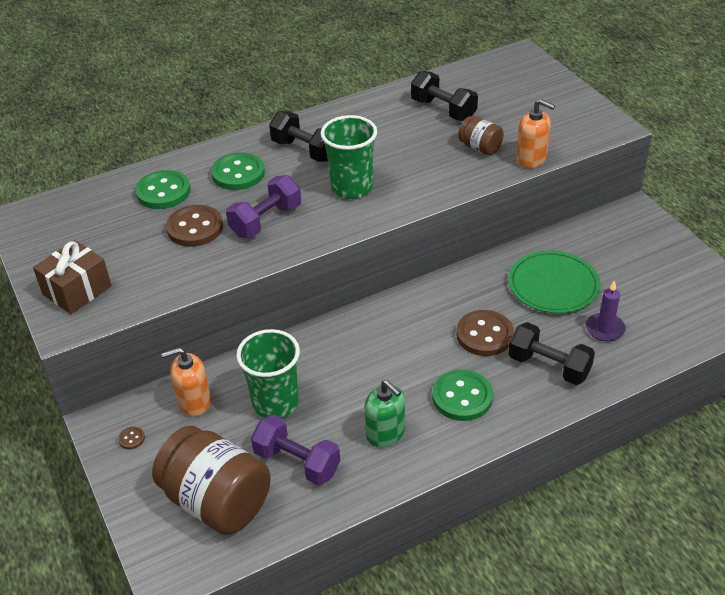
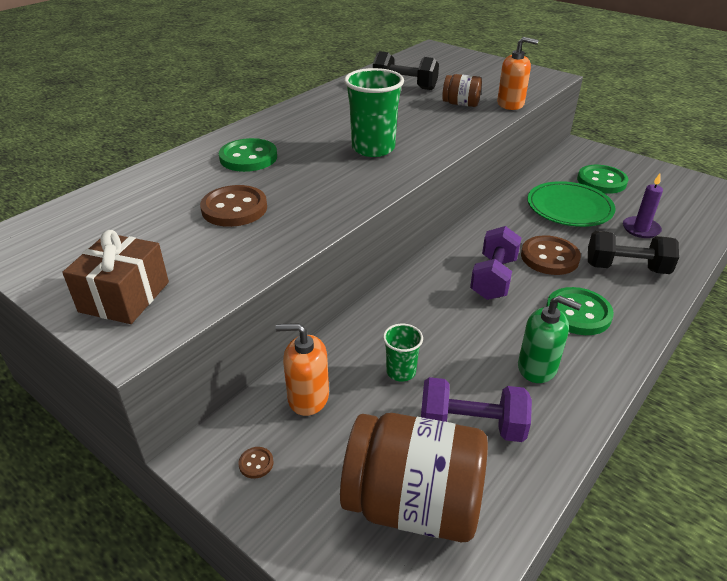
camera: 25 degrees left, 5 degrees down
green button [135,170,191,209] -> green button moved to [577,165,628,194]
orange soap dispenser [161,347,211,416] -> orange soap dispenser turned 45 degrees clockwise [276,323,329,416]
purple dumbbell [226,175,301,238] -> purple dumbbell moved to [470,226,521,300]
green cup [236,329,300,418] -> green cup [383,324,423,381], size x0.54
black dumbbell [269,111,328,162] -> none

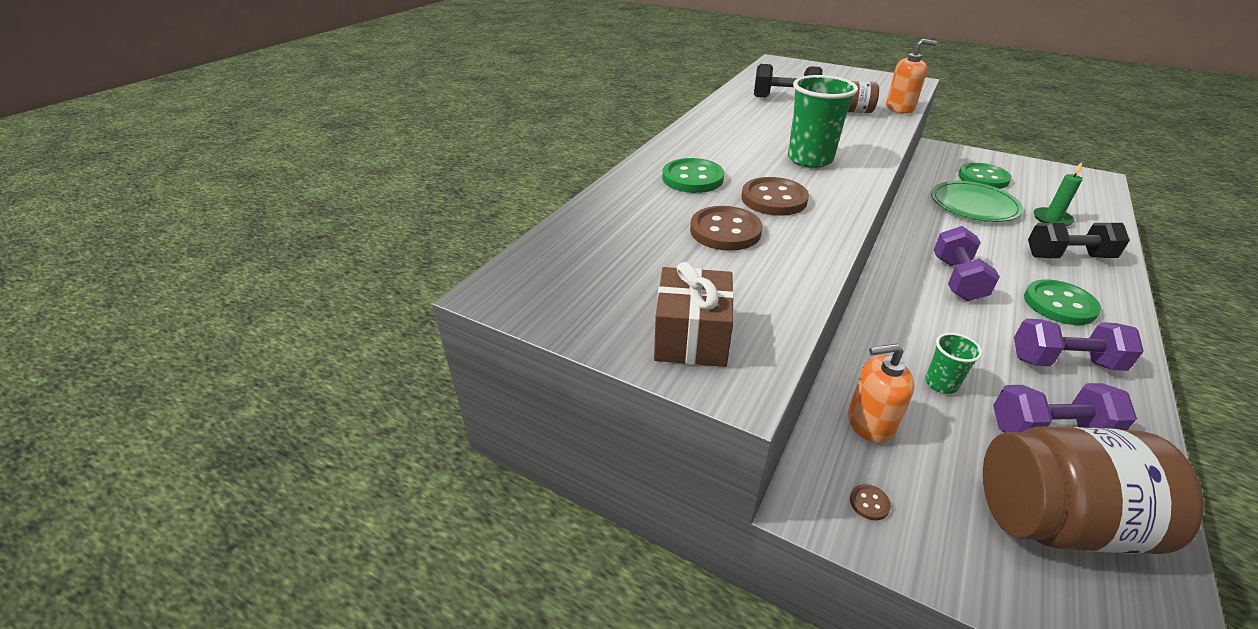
camera: 10 degrees left, 0 degrees up
green soap dispenser [518,295,582,383] -> purple dumbbell [1014,319,1144,371]
brown button [521,235,581,275] -> brown button moved to [741,177,809,216]
purple candle [623,174,663,238] -> green candle [1034,162,1082,226]

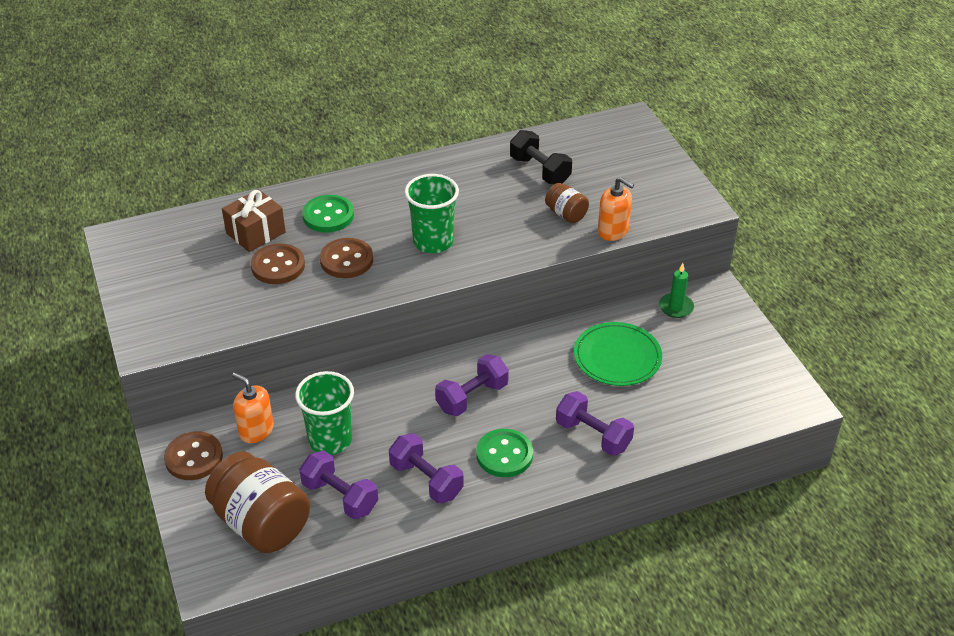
camera: 40 degrees right, 5 degrees up
brown gift [654,262,734,367] -> brown gift moved to [222,189,286,252]
brown button [850,484,891,520] -> brown button [164,431,223,480], size x2.38
green cup [925,333,982,394] -> green cup [295,371,354,455], size x1.85
green button [958,163,1012,189] -> none
black dumbbell [1028,223,1130,258] -> purple dumbbell [556,391,634,456]
green candle [1034,162,1082,226] -> green candle moved to [659,263,694,318]

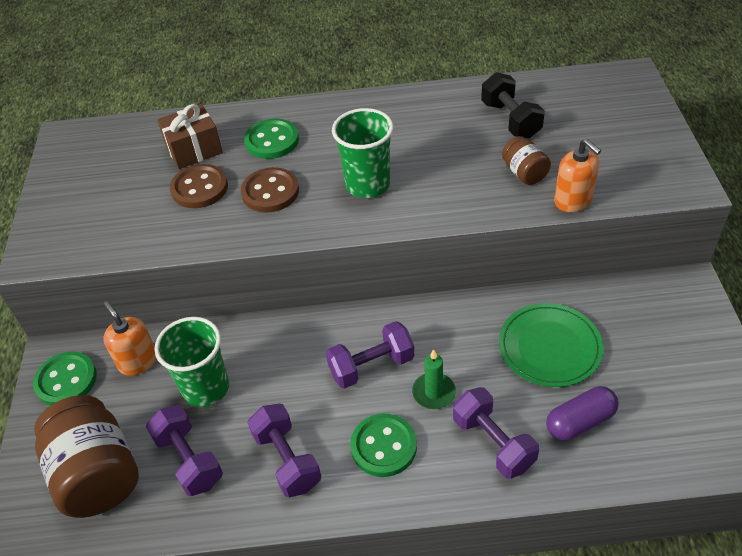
camera: 20 degrees right, 5 degrees up
brown button [164,431,223,480] -> green button [33,351,97,406]
green candle [659,263,694,318] -> green candle moved to [412,349,456,409]
none -> purple capsule [546,386,619,441]

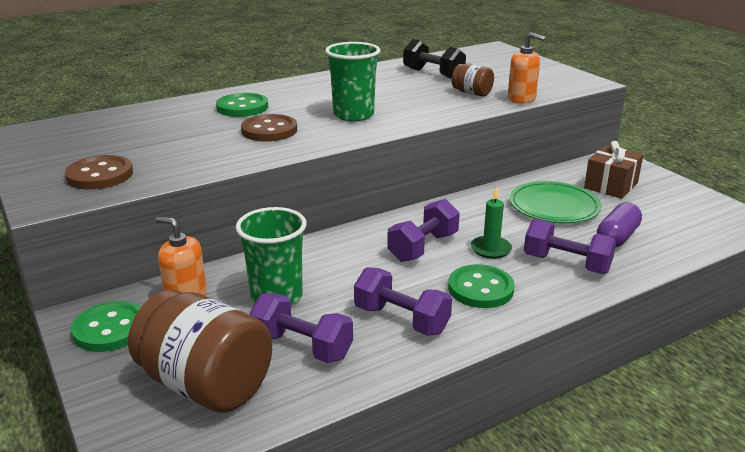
camera: 30 degrees left, 20 degrees down
brown gift [157,104,223,169] -> brown gift moved to [584,141,643,199]
brown button [170,164,228,208] -> brown button moved to [65,155,133,190]

